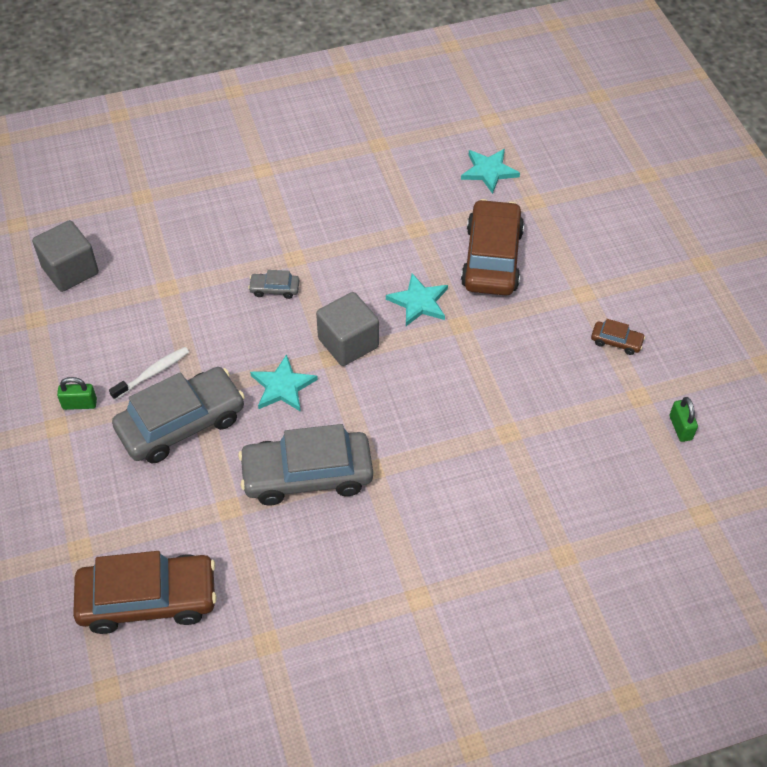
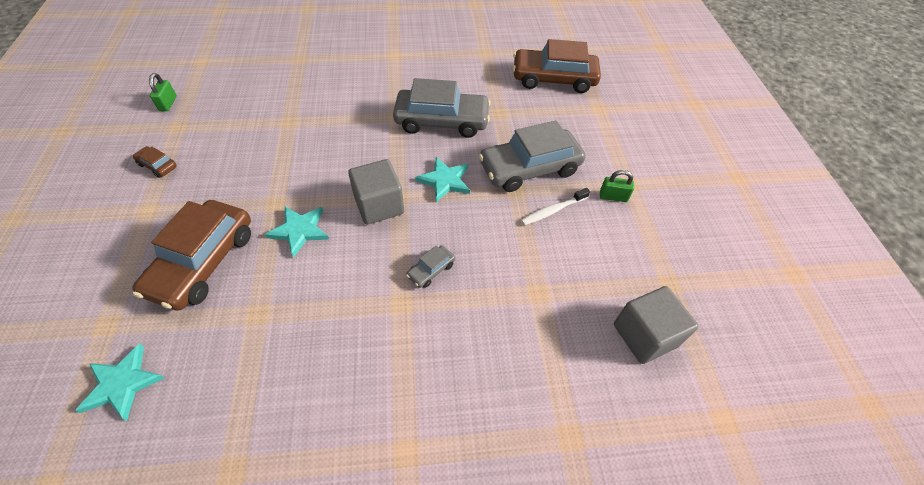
camera: 170 degrees left, 0 degrees up
grey car [248,270,299,299] -> grey car turned 120 degrees clockwise [406,245,455,288]

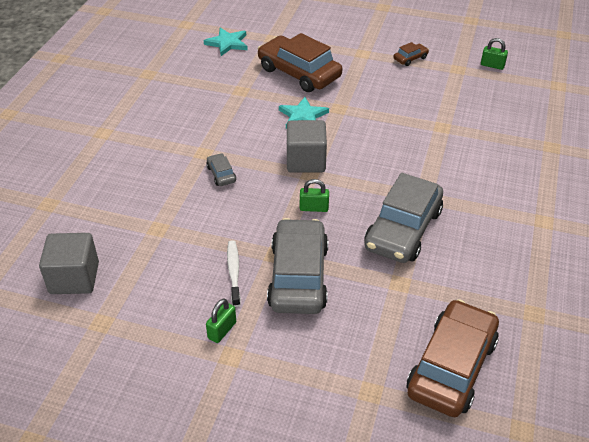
camera: 115 degrees right, 10 degrees down
turquoise star [415,157,470,202] -> green padlock [300,179,329,212]

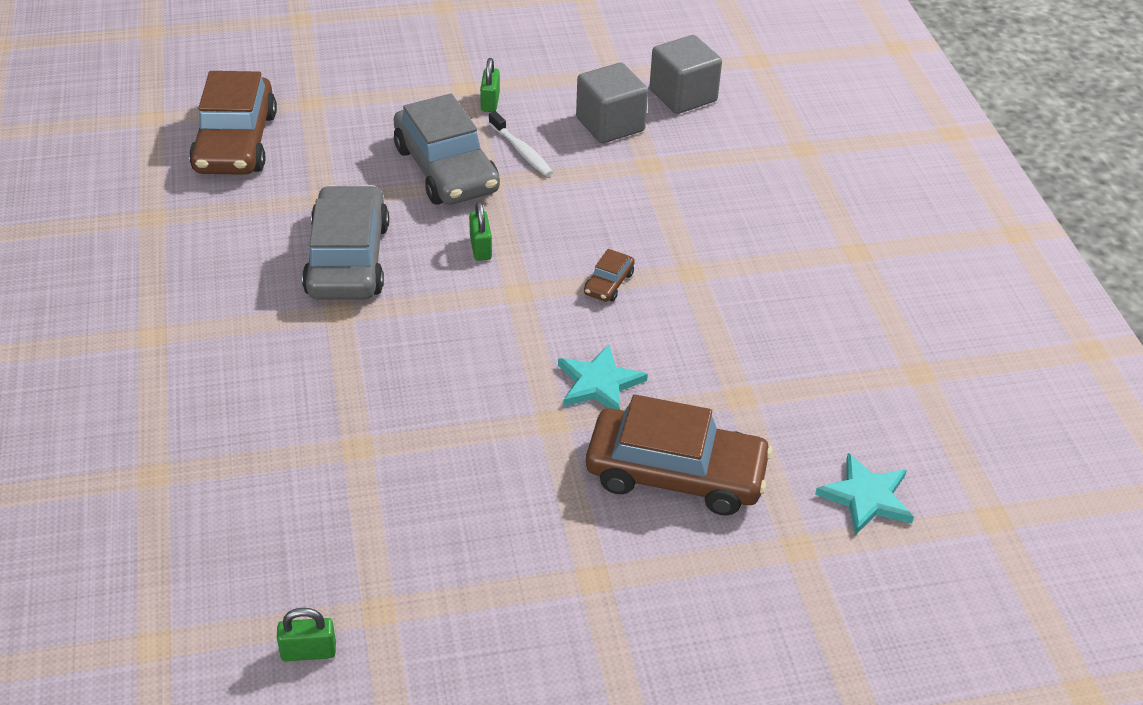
camera: 150 degrees right, 0 degrees up
grey car [206,153,236,186] -> none
grey cube [287,120,327,172] -> grey cube moved to [576,63,648,143]
green padlock [300,179,329,212] -> green padlock turned 75 degrees counterclockwise [469,201,492,261]
brown car [394,42,429,66] -> brown car moved to [584,249,635,302]

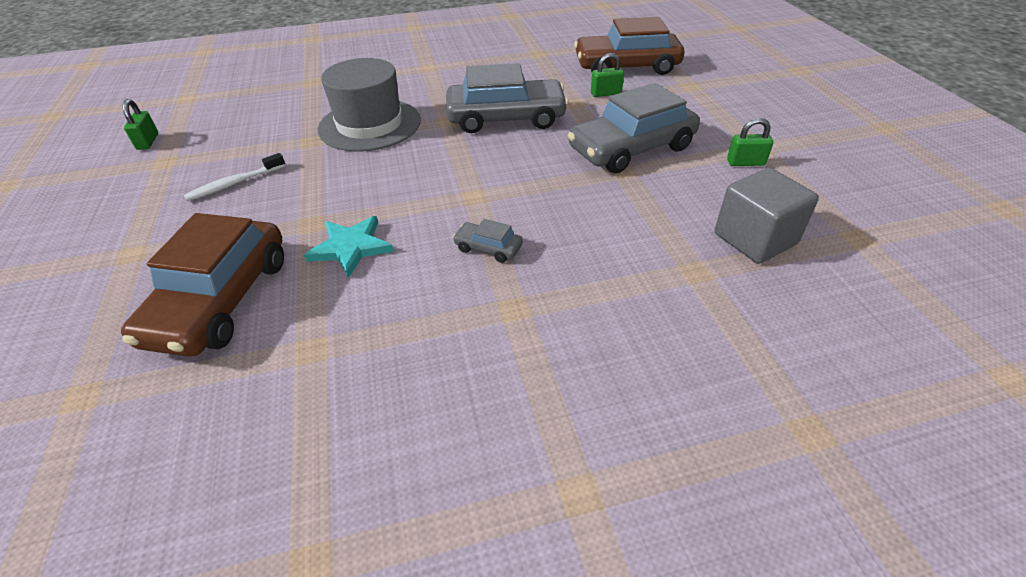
camera: 90 degrees right, 0 degrees up
green padlock [469,201,492,261] -> green padlock moved to [591,53,624,97]
white toothbrush [489,111,553,176] -> white toothbrush moved to [183,153,286,201]
brown car [584,249,635,302] -> grey car [453,219,523,263]
grey cube [649,35,722,114] -> none
turquoise star [815,453,914,535] -> none
none -> grey hat [318,58,421,152]

